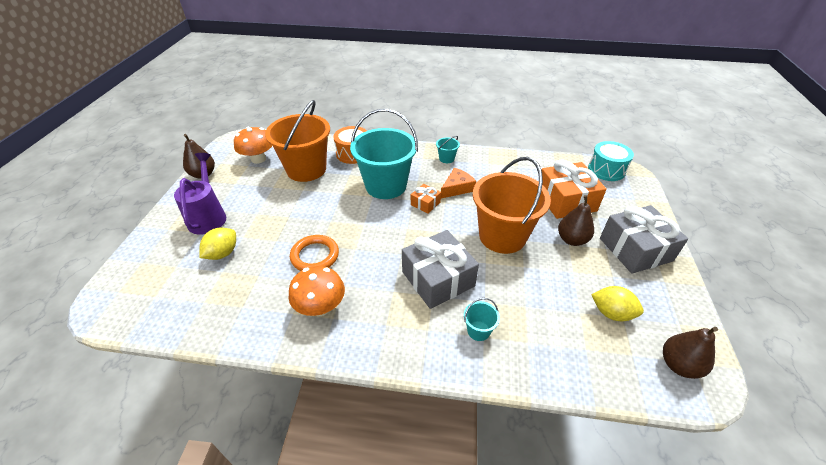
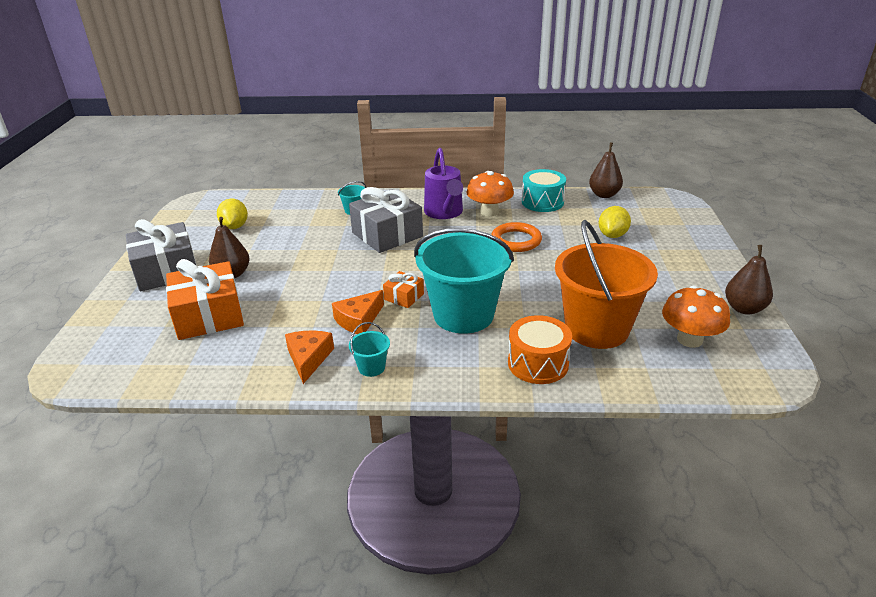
camera: 175 degrees right, 10 degrees down
purple watering can [174,153,226,235] -> purple watering can moved to [424,148,463,219]
orange bucket [473,157,551,254] -> none
turquoise drum [588,141,634,181] -> turquoise drum moved to [522,169,566,212]
yellow lemon [591,286,644,321] -> yellow lemon turned 60 degrees clockwise [217,199,248,229]
brown pear [663,327,718,379] -> brown pear moved to [589,142,623,198]
none -> orange cheese [285,330,334,384]

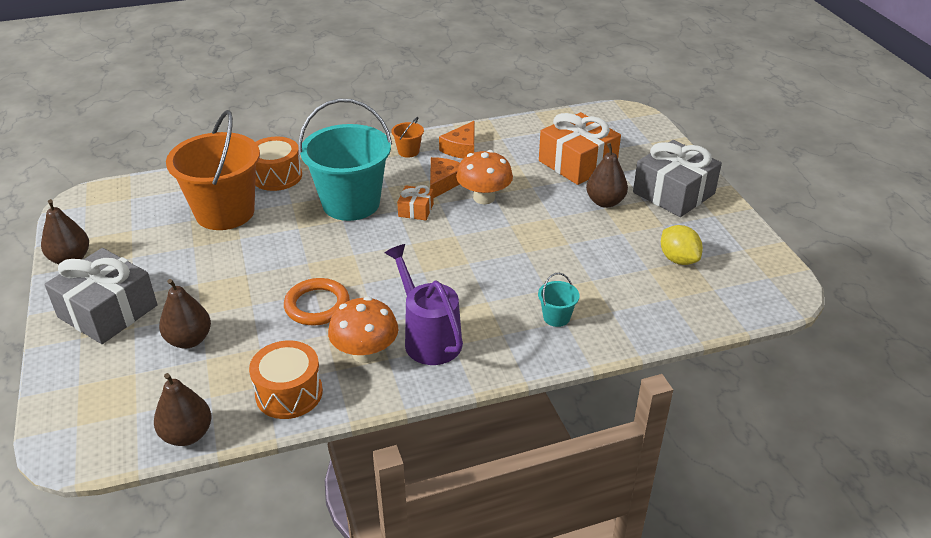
camera: 160 degrees right, 5 degrees up
orange cheese [285,330,334,384] -> orange cheese turned 45 degrees clockwise [439,121,475,159]
grey gift [349,187,423,253] -> grey gift moved to [44,248,157,344]
turquoise bucket [349,322,390,377] -> orange bucket [391,117,424,158]
turquoise drum [522,169,566,212] -> orange drum [249,340,323,419]
yellow lemon [598,206,631,238] -> brown pear [159,279,211,349]
orange mushroom [662,286,730,348] -> orange mushroom moved to [456,150,513,204]

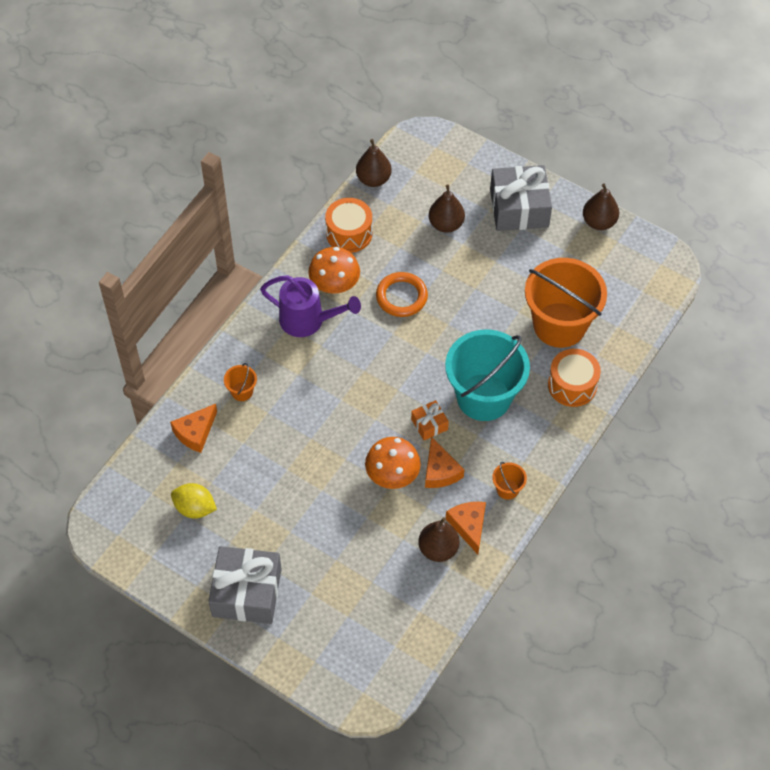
camera: 140 degrees right, 20 degrees up
turquoise bucket [538,273,579,327] -> orange bucket [224,363,257,401]
orange gift [539,112,621,185] -> none
brown pear [586,143,628,208] -> brown pear moved to [418,517,459,562]
none -> orange cheese [170,404,217,453]

